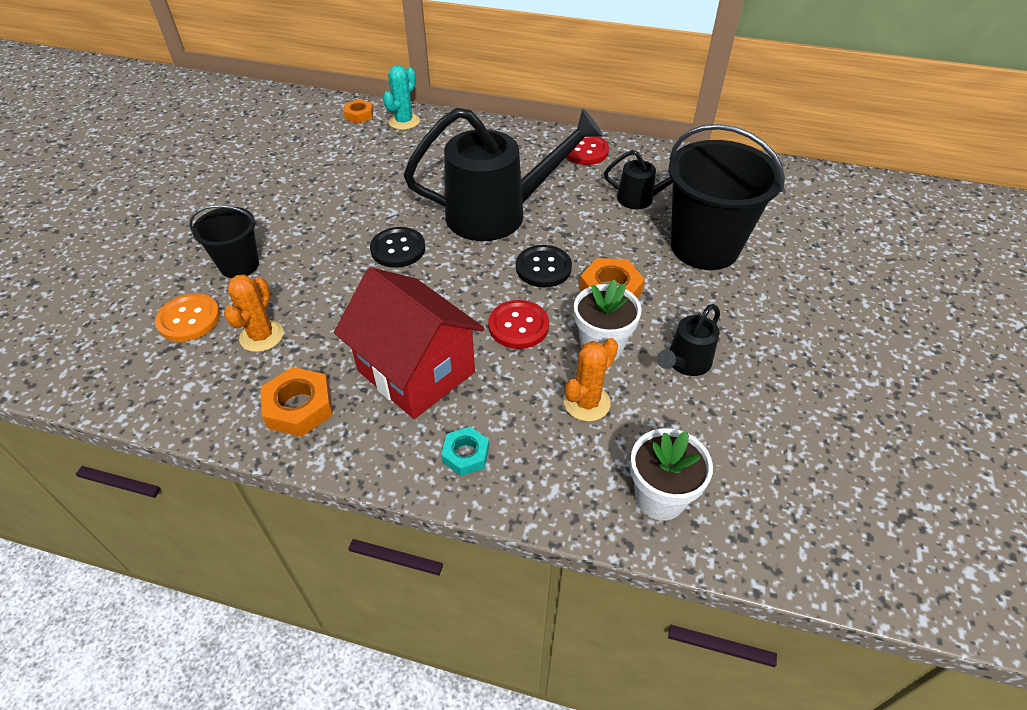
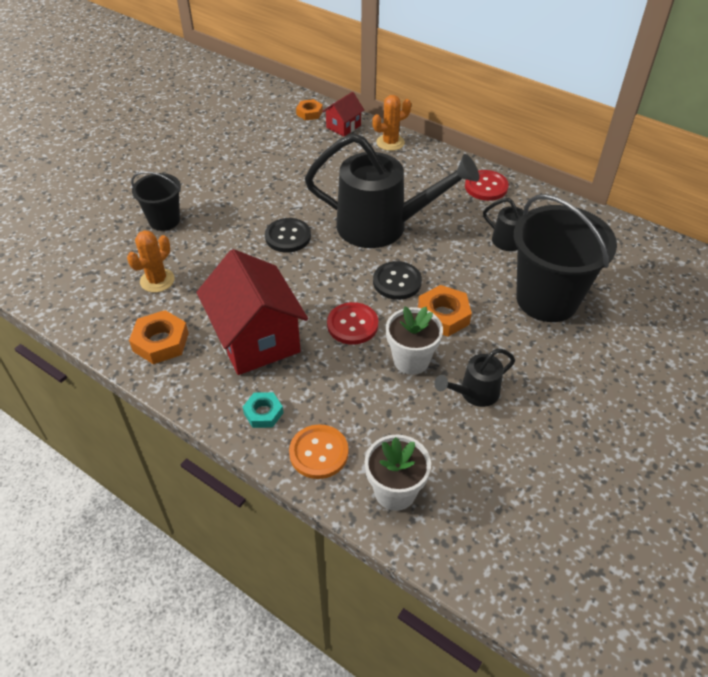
camera: 20 degrees right, 0 degrees up
orange button [155,293,220,342] -> orange button moved to [289,424,348,479]
turquoise cactus [383,65,420,130] -> red house [322,92,364,136]
orange cactus [564,338,618,422] -> orange cactus moved to [372,95,411,151]

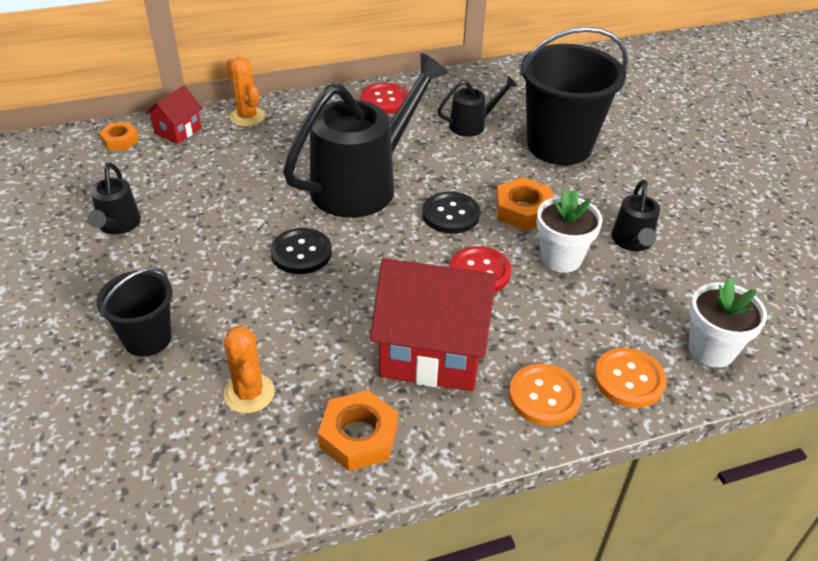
camera: 55 degrees left, 5 degrees down
turquoise nut [243,392,283,428] -> orange button [509,364,582,426]
red house [322,92,364,136] -> red house turned 45 degrees clockwise [145,86,202,144]
orange cactus [372,95,411,151] -> orange cactus turned 45 degrees counterclockwise [226,57,265,127]
none -> black watering can [88,162,141,234]

